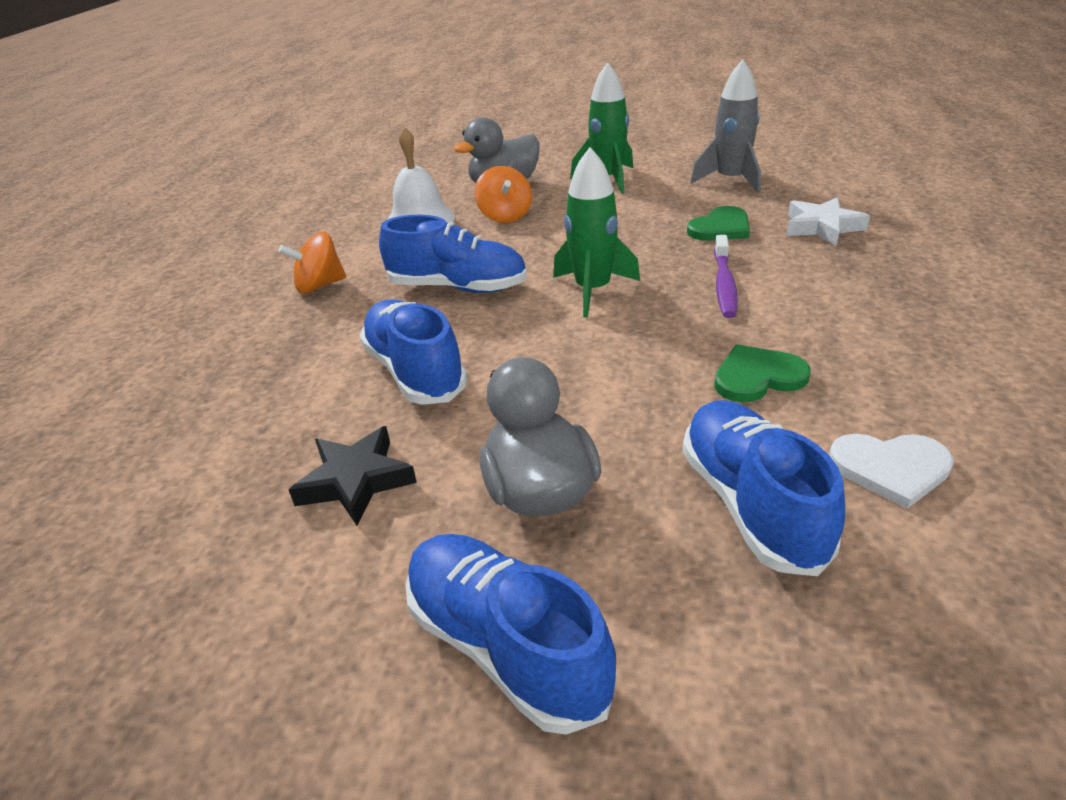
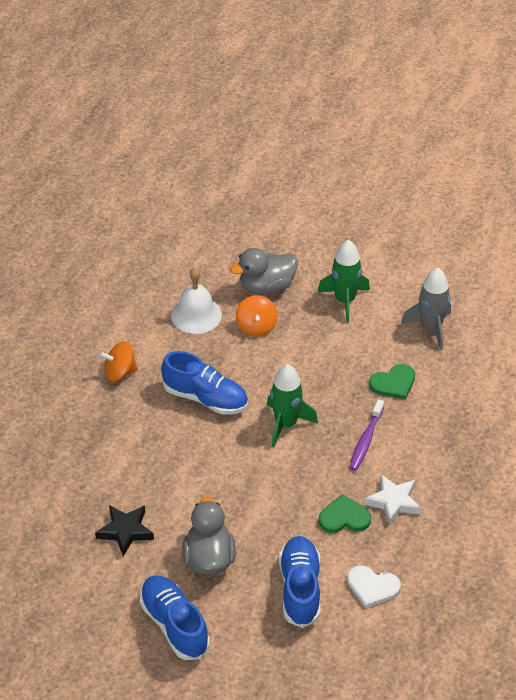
camera: 10 degrees right, 10 degrees up
blue shoe [359,299,467,405] -> none
white star [786,197,870,246] -> white star moved to [364,474,421,525]

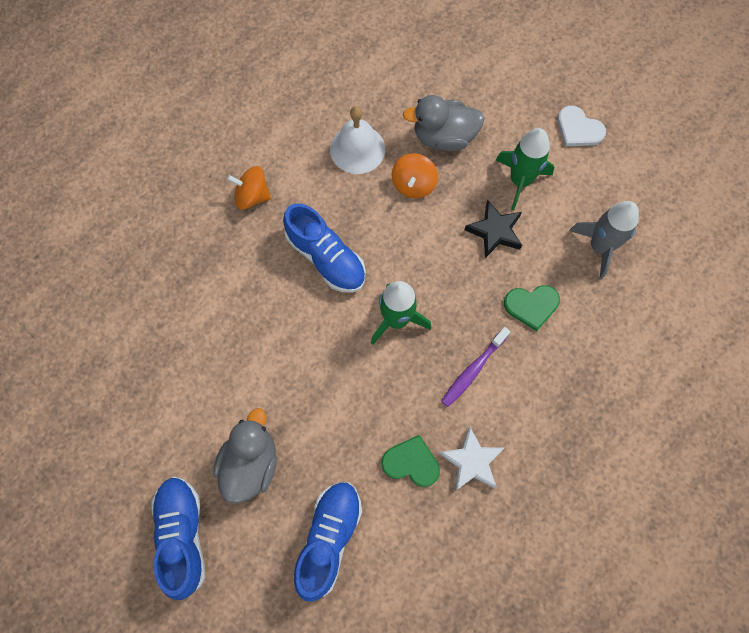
camera: 20 degrees right, 25 degrees up
black star [95,505,154,556] -> black star moved to [464,200,522,258]
white heart [347,565,401,608] -> white heart moved to [558,106,606,146]

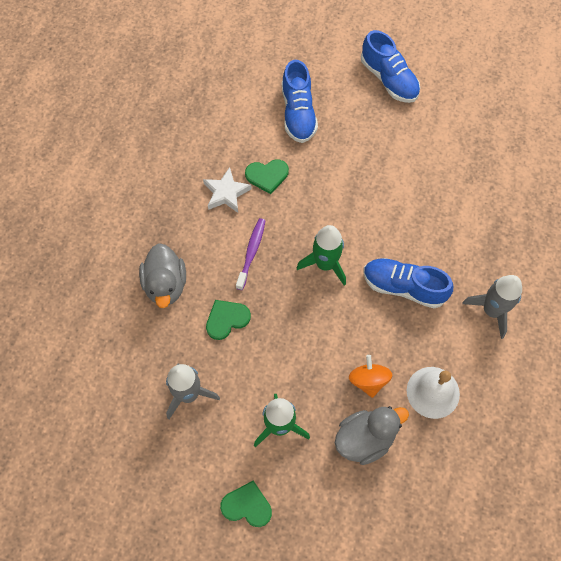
camera: 155 degrees right, 5 degrees down
grey duck [213,408,277,503] -> grey duck moved to [139,243,186,308]
orange spinning top [227,166,271,210] -> grey rocket [462,275,522,339]
black star [464,200,522,258] -> none
white heart [558,106,606,146] -> green heart [220,481,272,527]

